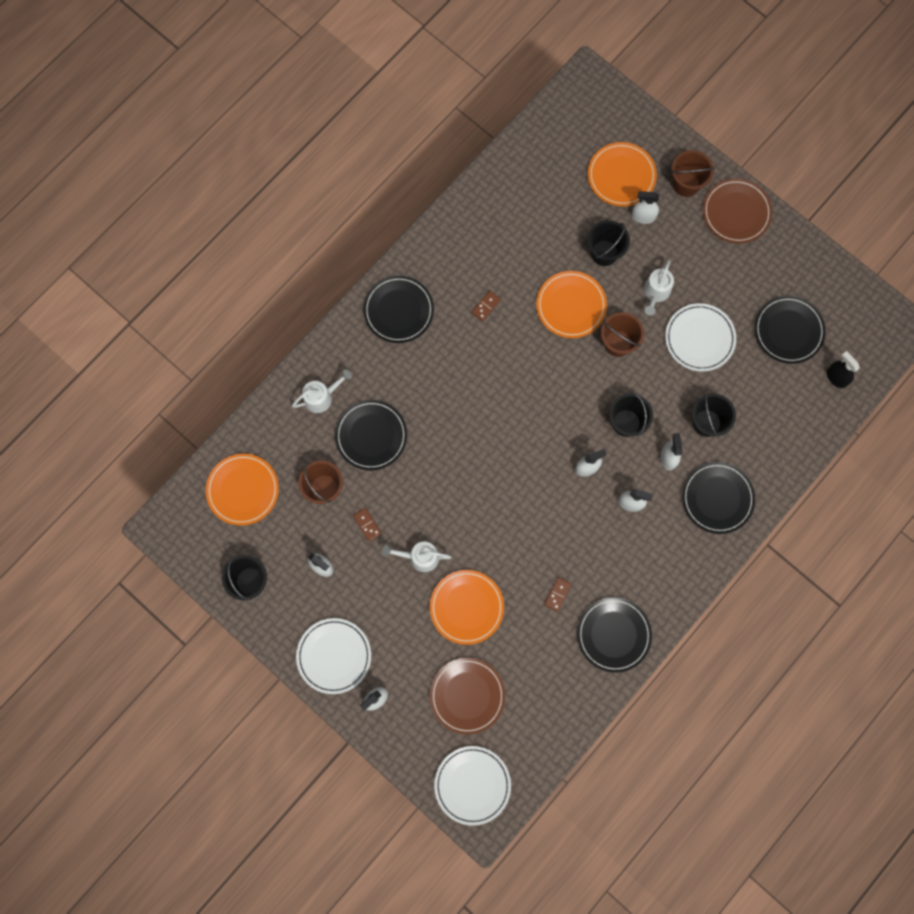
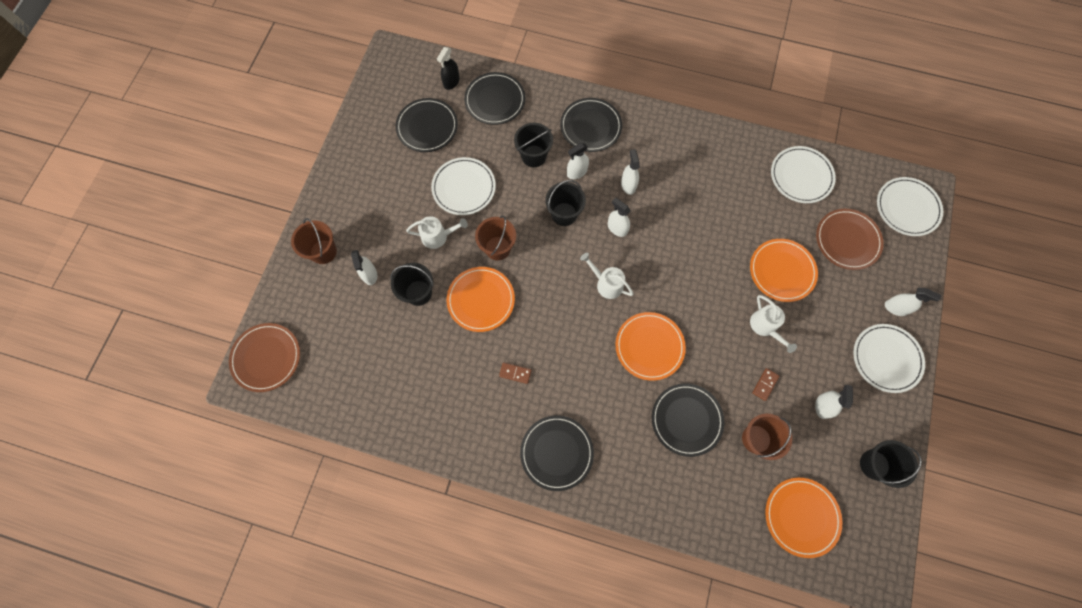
camera: 115 degrees left, 5 degrees down
white watering can [292,370,352,413] -> white watering can moved to [580,253,634,299]
brown domino [544,577,572,612] -> none
black plate [577,597,652,673] -> black plate moved to [464,72,525,125]
orange plate [588,142,657,207] -> orange plate moved to [616,312,686,381]
brown plate [703,178,772,244] -> brown plate moved to [229,323,300,392]
none -> white plate [771,146,836,203]

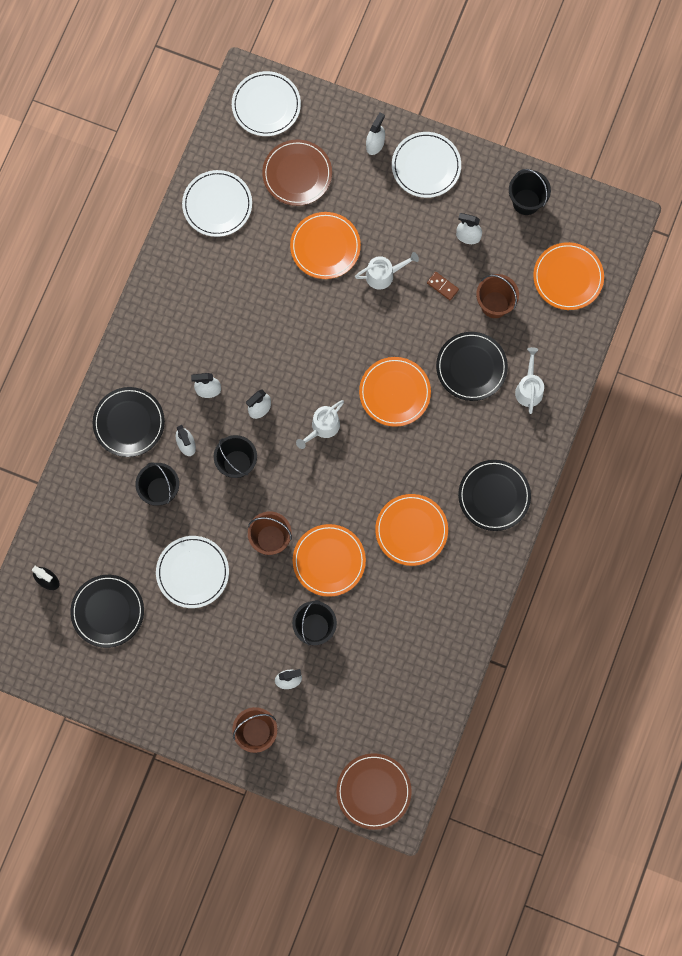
camera: 85 degrees left, 5 degrees up
white watering can [406,216,468,249] -> white watering can moved to [515,347,544,414]
black plate [464,72,525,125] -> none
brown domino [499,362,531,384] -> orange plate [375,494,448,566]

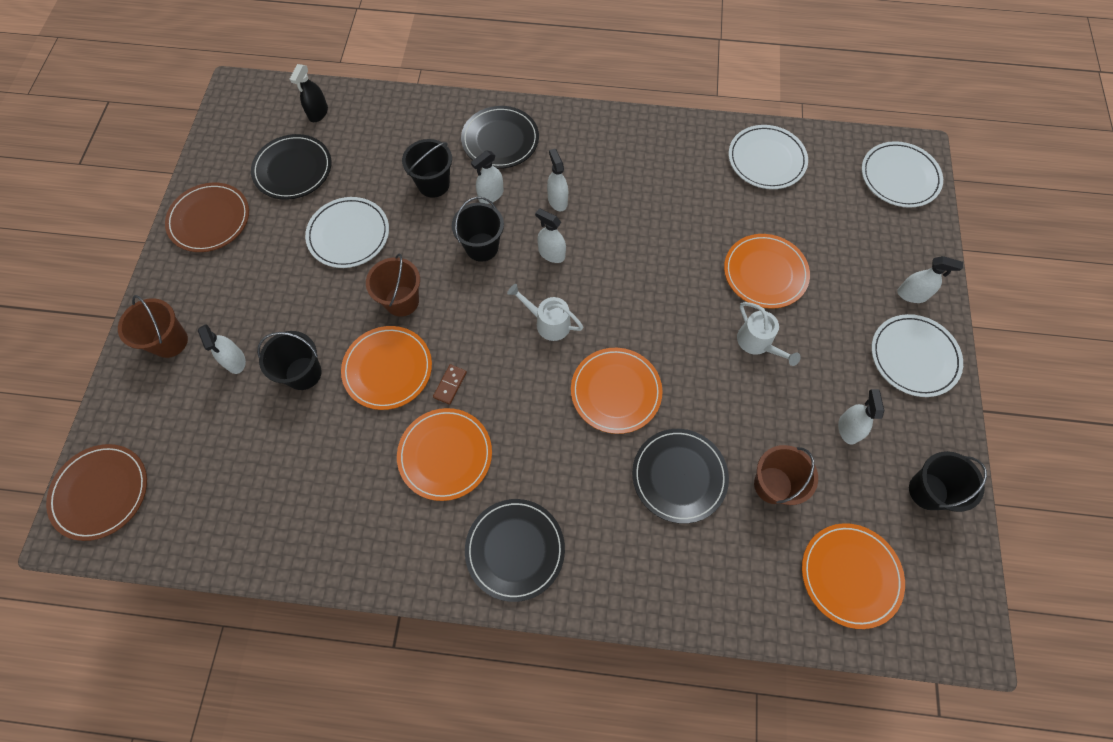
camera: 75 degrees right, 10 degrees down
brown plate [262,140,332,206] -> brown plate moved to [165,182,249,252]
brown domino [427,272,459,300] -> brown domino moved to [433,364,467,405]
white watering can [515,347,544,414] -> none

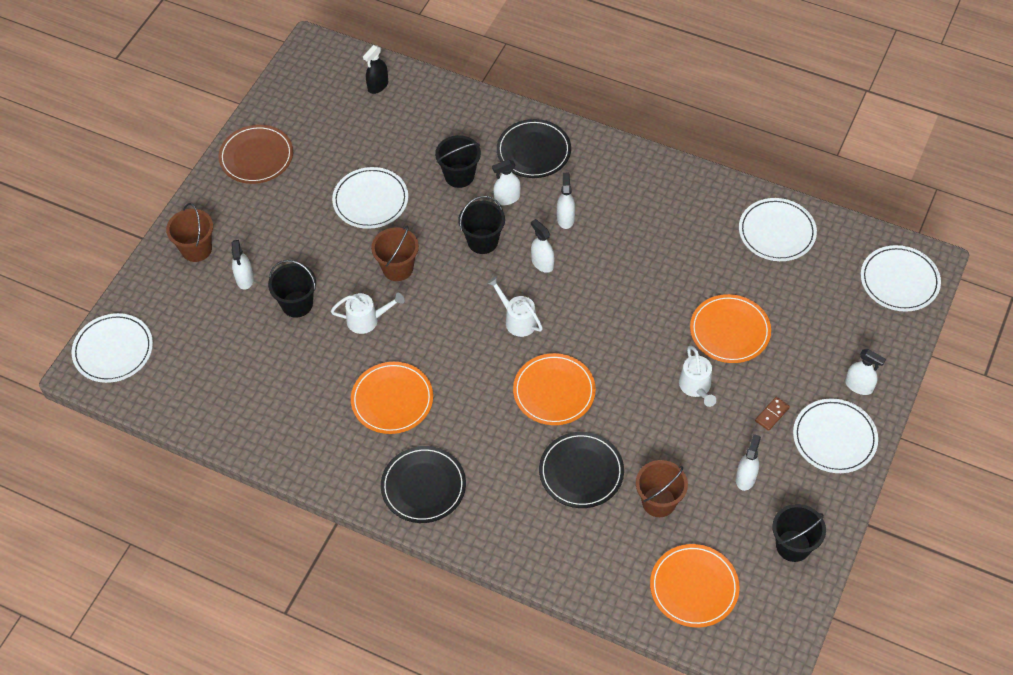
camera: 20 degrees right, 10 degrees down
brown plate [46,444,147,541] -> white plate [71,313,153,383]
black plate [251,134,331,200] -> none
orange plate [341,326,432,410] -> white watering can [331,293,405,334]
brown domino [433,364,467,405] -> brown domino moved to [755,397,790,431]

